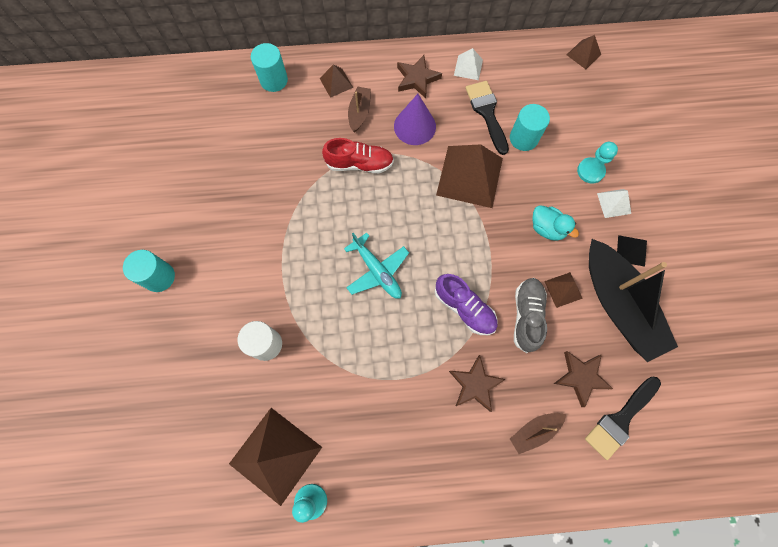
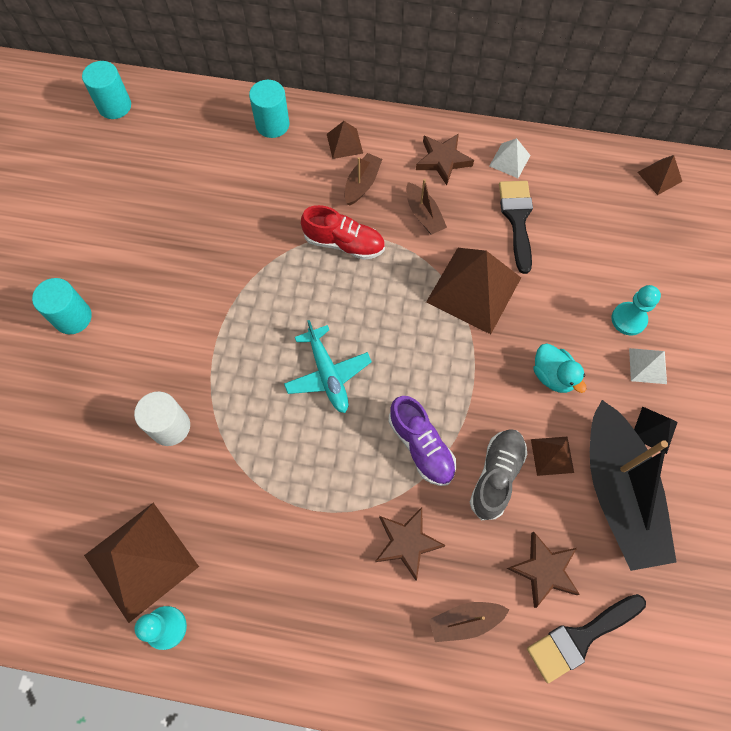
camera: 15 degrees right, 5 degrees down
purple cone [394,94,436,145] -> brown boat [406,179,447,235]
turquoise cylinder [510,104,550,151] -> turquoise cylinder moved to [82,61,131,119]

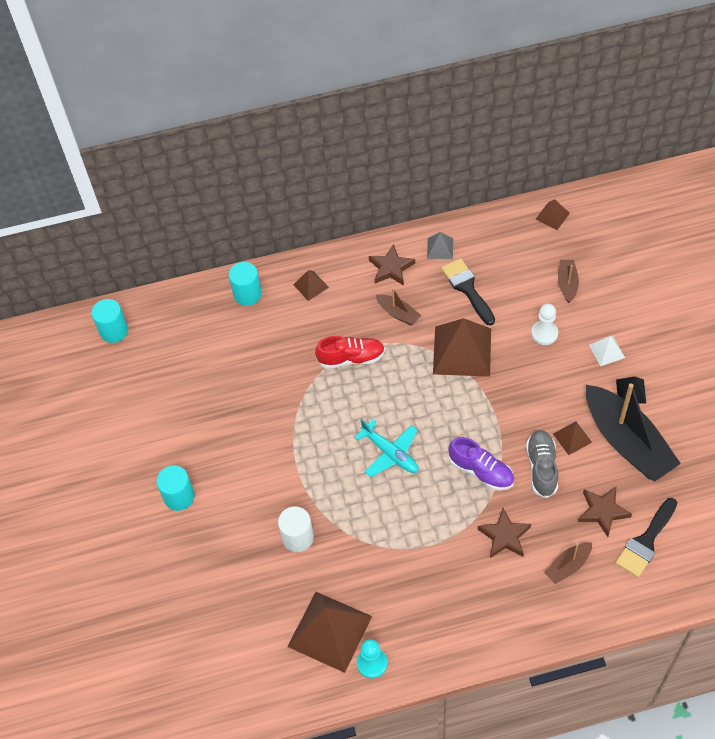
camera: 20 degrees left, 10 degrees down
brown boat [345,153,382,206] -> brown boat moved to [558,260,579,303]
white pyramid [489,138,531,178] -> grey pyramid [427,232,453,259]
turquoise duck [533,344,586,393] -> none
turquoise pawn [611,285,661,336] -> none
none -> white pawn [531,304,558,345]

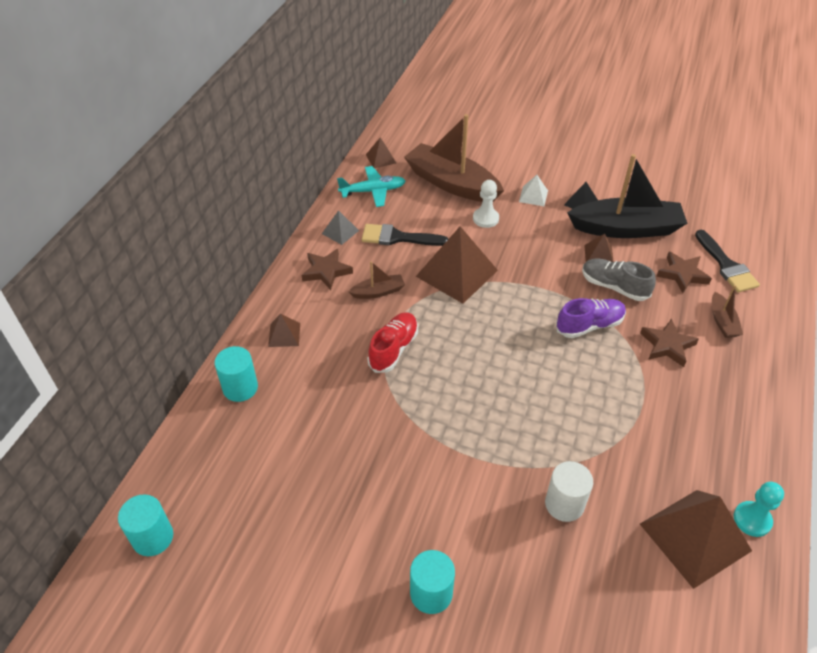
camera: 60 degrees left, 10 degrees down
turquoise plane [354,419,418,477] -> turquoise plane moved to [337,166,405,207]
brown boat [558,260,579,303] -> brown boat [404,114,504,202], size x2.20

